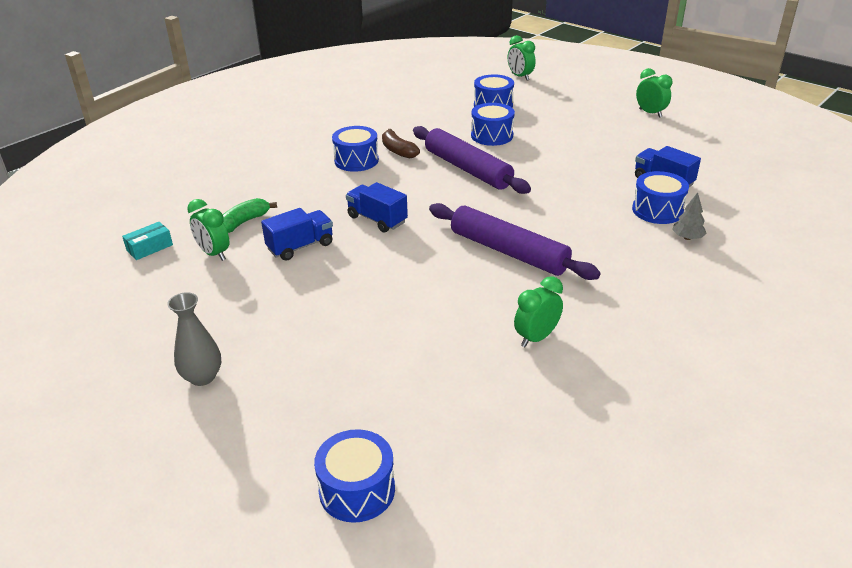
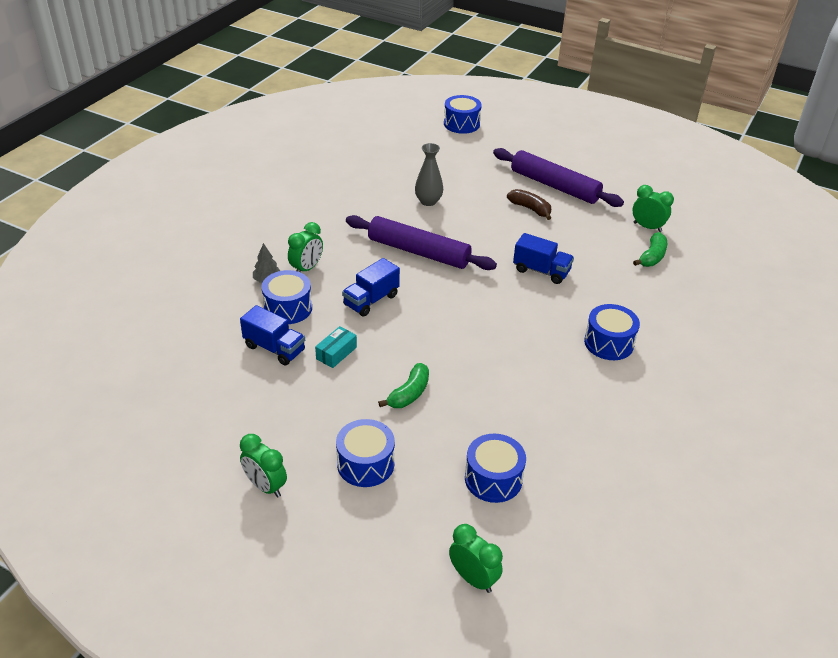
camera: 165 degrees right, 5 degrees up
turquoise box [122,222,173,260] -> turquoise box moved to [315,326,357,368]
grey vase [167,292,221,386] -> grey vase moved to [415,143,443,206]
blue truck [261,208,333,261] -> blue truck moved to [342,258,400,316]
brown banana [382,129,420,159] -> brown banana moved to [507,189,551,220]
purple rolling pin [413,126,531,194] -> purple rolling pin moved to [493,148,624,207]
blue drum [471,103,515,146] -> blue drum moved to [336,419,395,487]
green clock [514,276,563,347] -> green clock moved to [288,222,323,272]
none -> green banana [378,363,429,408]

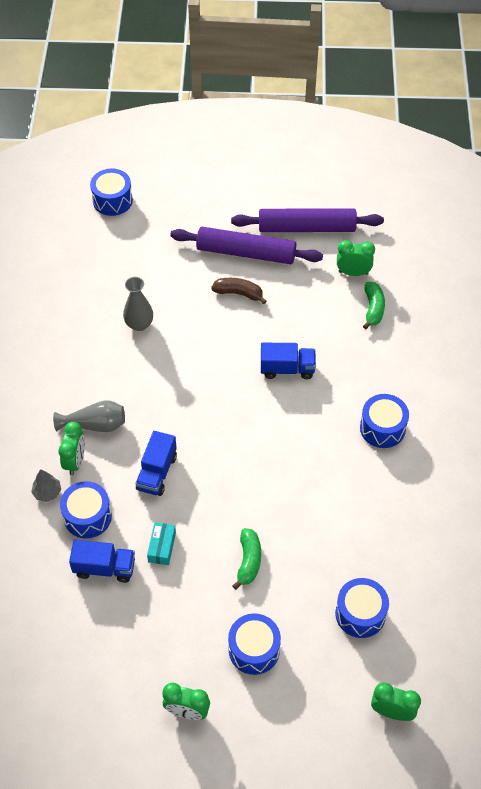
camera: 25 degrees left, 15 degrees up
purple rolling pin [346,215,497,270] -> purple rolling pin moved to [231,208,384,232]
none -> grey vase [53,401,125,432]

